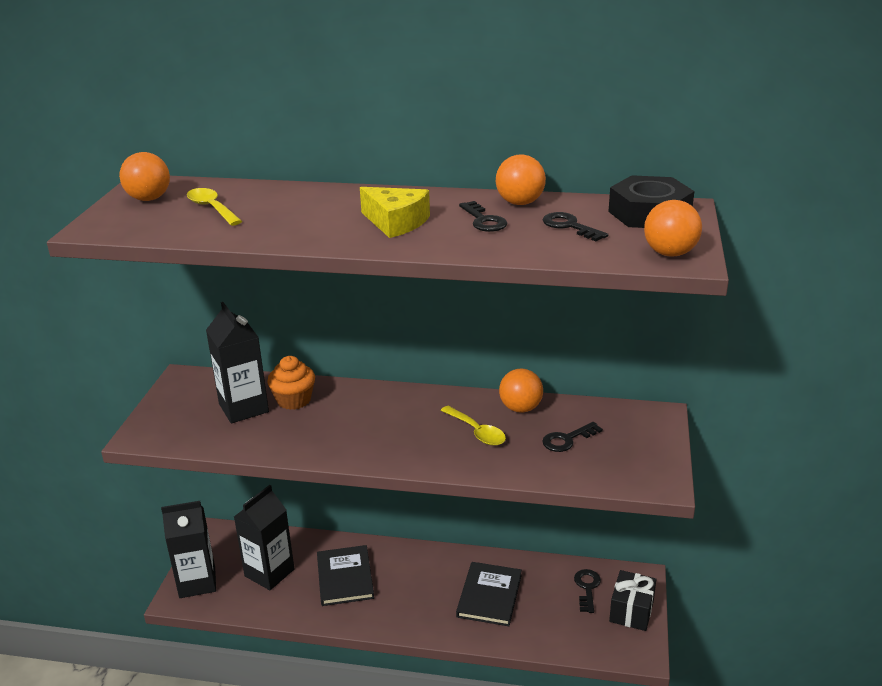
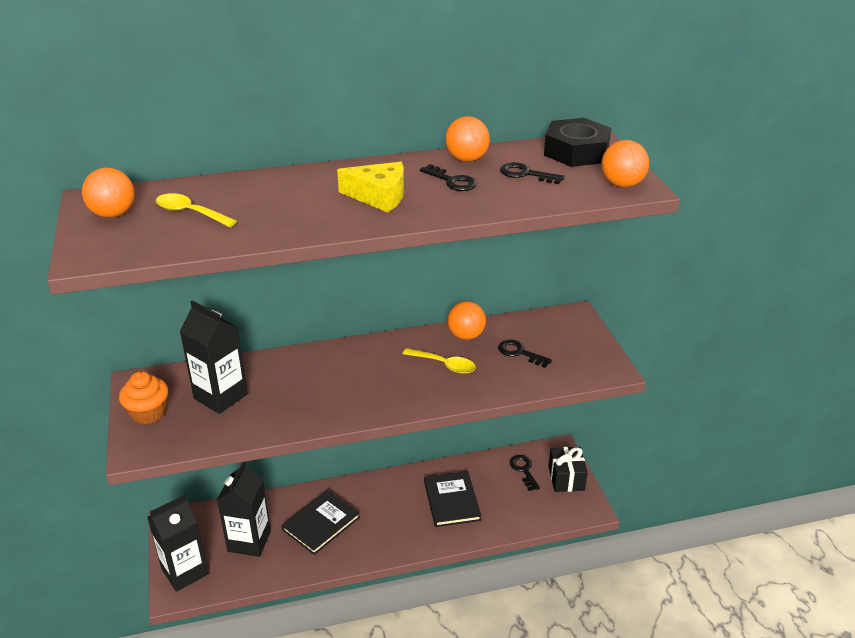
camera: 25 degrees left, 5 degrees up
orange cupcake [267,356,315,410] -> orange cupcake moved to [119,371,168,424]
black book [317,545,374,606] -> black book turned 75 degrees clockwise [281,490,360,555]
black key [542,422,603,452] -> black key turned 90 degrees clockwise [498,340,552,368]

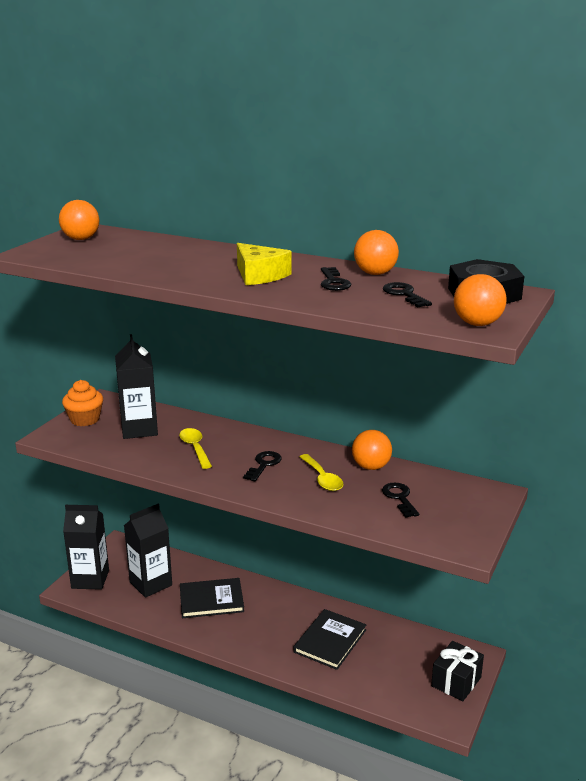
camera: 40 degrees right, 10 degrees down
yellow spoon [156,193,237,227] -> yellow spoon moved to [179,428,212,469]
black key [510,455,540,491] -> black key moved to [243,451,281,481]

